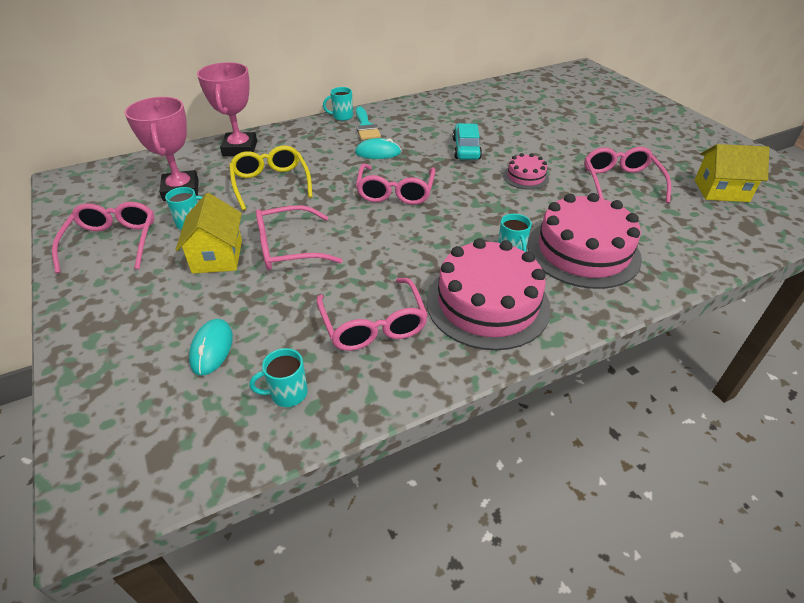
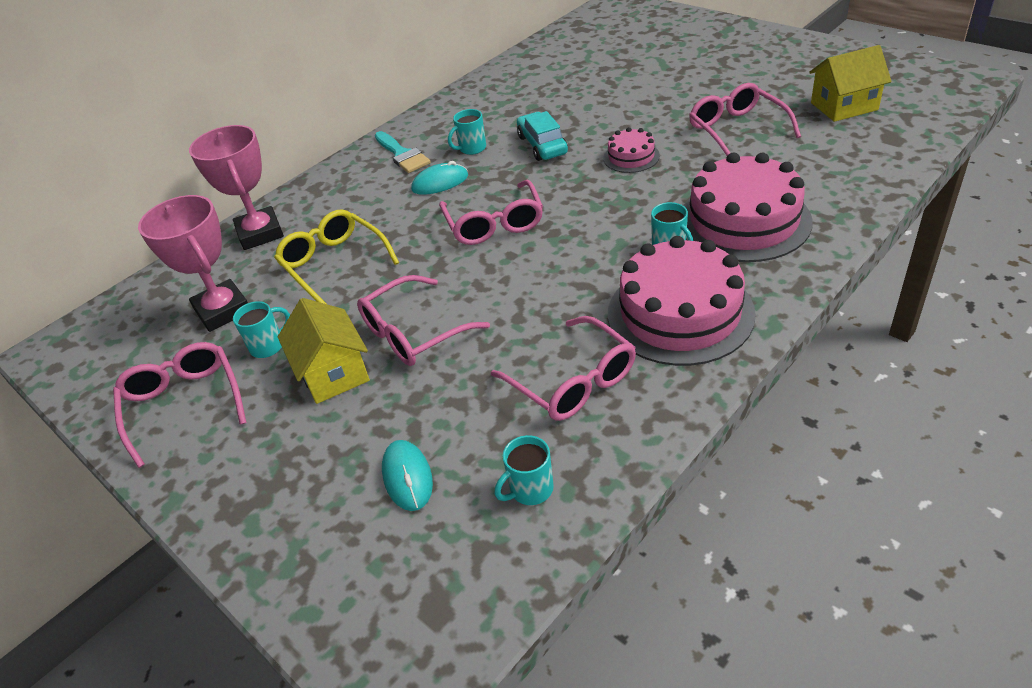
camera: 15 degrees left, 0 degrees up
turquoise mug [323,87,353,121] -> turquoise mug moved to [448,109,486,155]

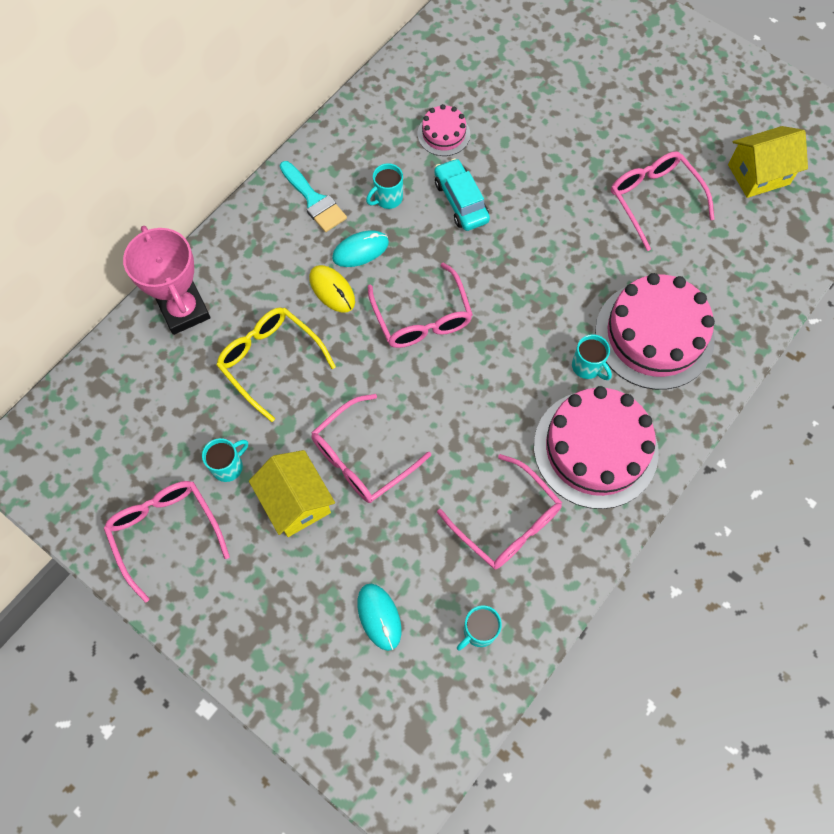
camera: 10 degrees left, 25 degrees up
pink trophy [138,195,248,332] -> none
pink cake [603,127,660,173] -> pink cake moved to [418,104,470,156]
none -> yellow mouse [309,265,355,313]

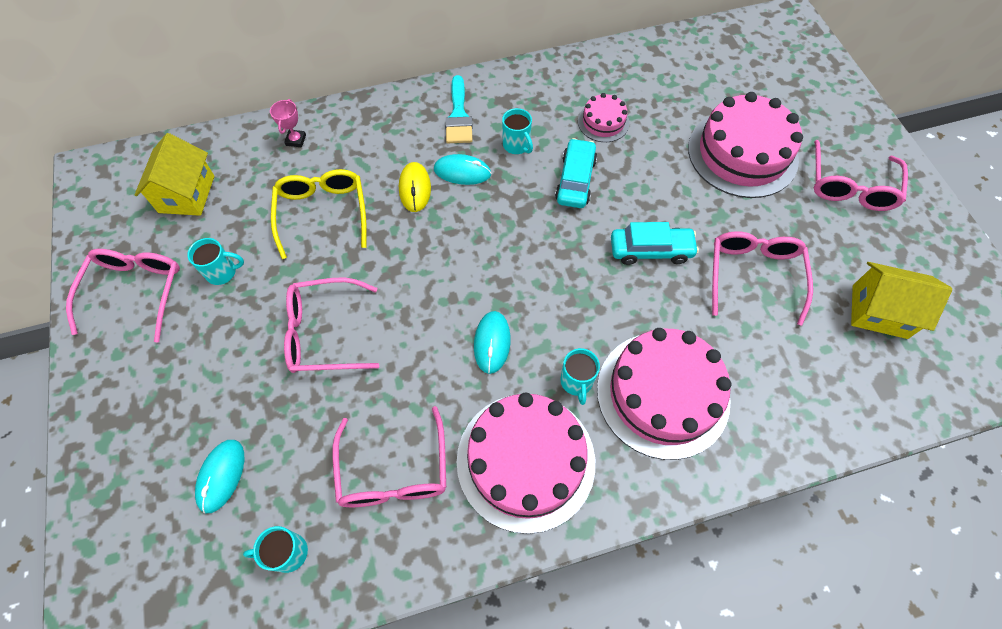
camera: 35 degrees right, 5 degrees down
pink trophy [123,226,211,335] -> pink trophy [270,99,306,147], size x0.44
yellow house [249,450,335,537] -> yellow house moved to [135,133,215,216]
turquoise mug [366,163,403,209] -> turquoise mug turned 120 degrees counterclockwise [502,108,533,154]
pink glasses [368,263,473,348] -> pink glasses moved to [814,140,908,211]
none -> turquoise mouse [474,311,511,374]
none -> turquoise car [611,222,699,265]
none -> pink cake [688,92,803,198]

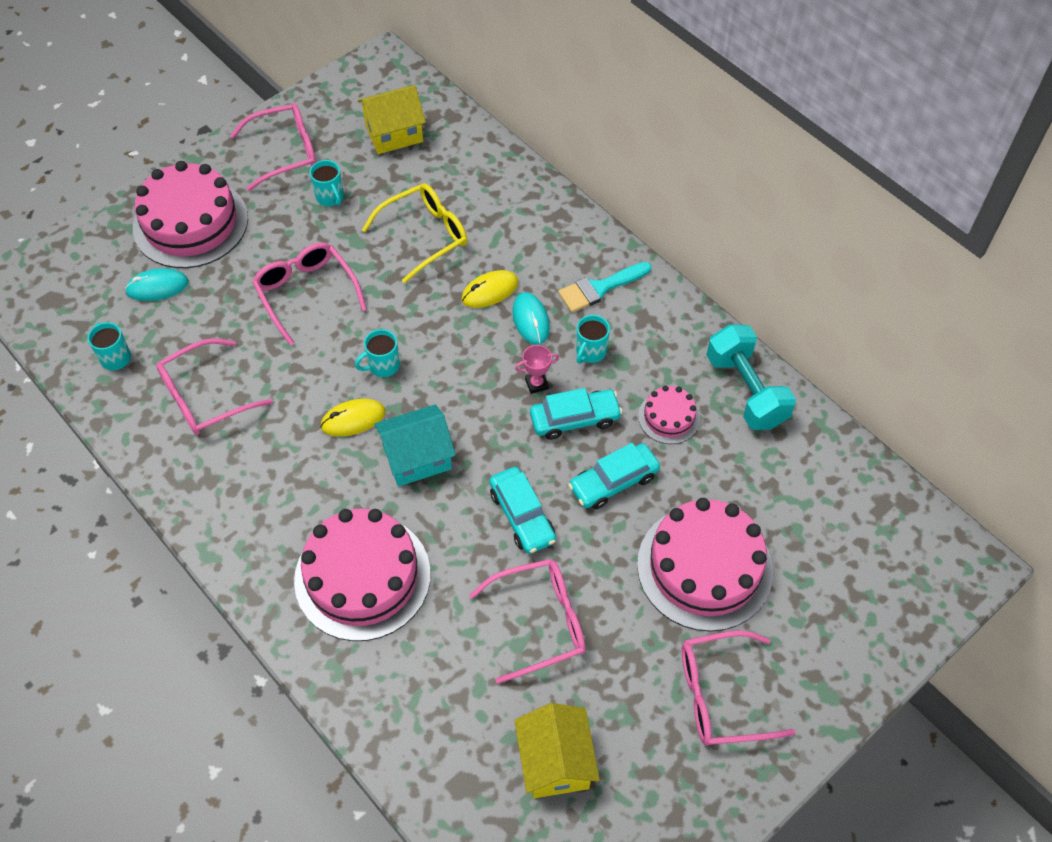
camera: 65 degrees right, 5 degrees down
pink trophy [270,99,306,147] -> pink trophy moved to [515,345,559,394]
pink cake [457,392,595,534] -> pink cake moved to [133,161,248,268]
turquoise mouse [474,311,511,374] -> yellow mouse [320,399,386,436]
turquoise mug [560,348,600,405] -> turquoise mug moved to [355,329,400,377]
none -> turquoise house [374,404,456,487]
none -> turquoise car [568,443,660,509]
none -> turquoise dumbbell [706,324,796,430]

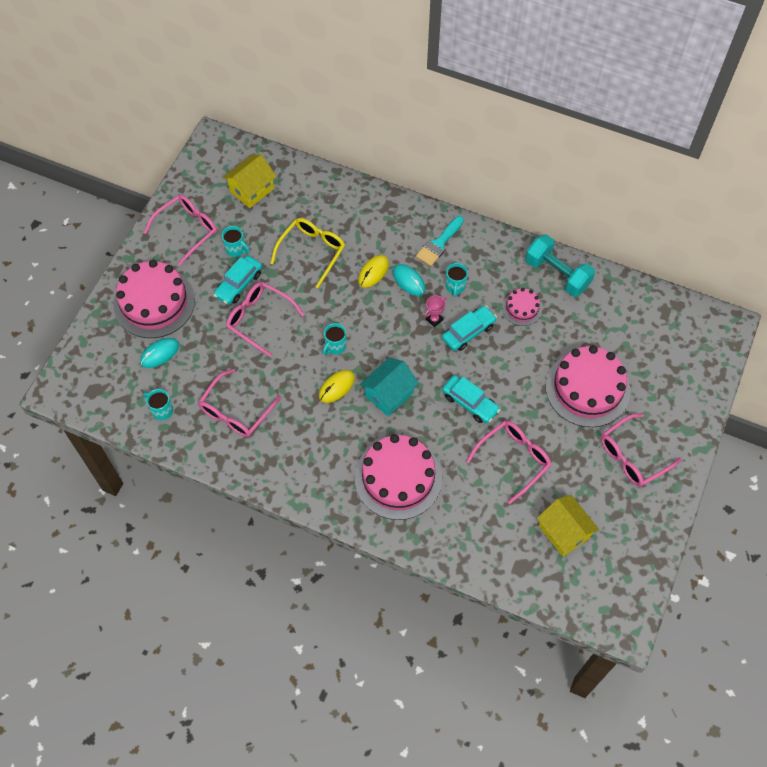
camera: 25 degrees left, 5 degrees up
turquoise car [568,443,660,509] -> turquoise car moved to [213,255,262,305]

